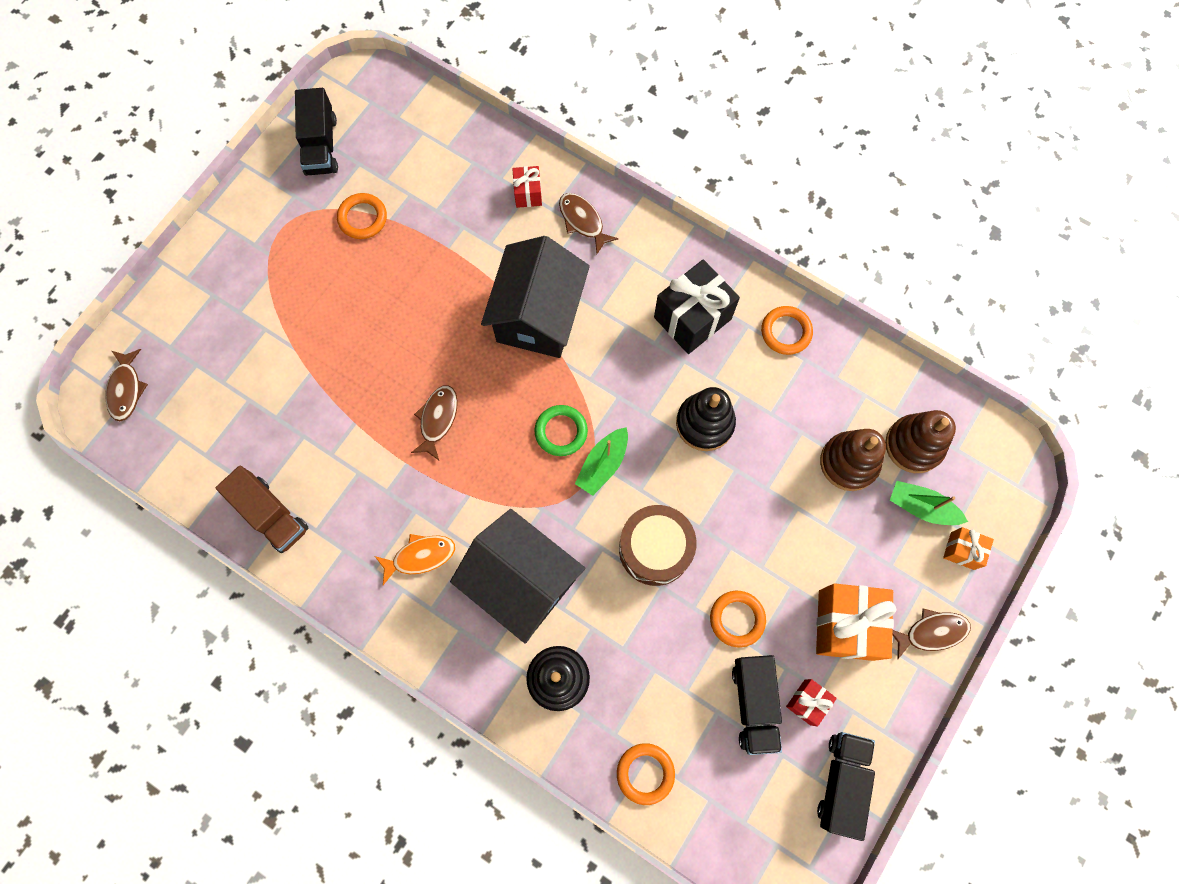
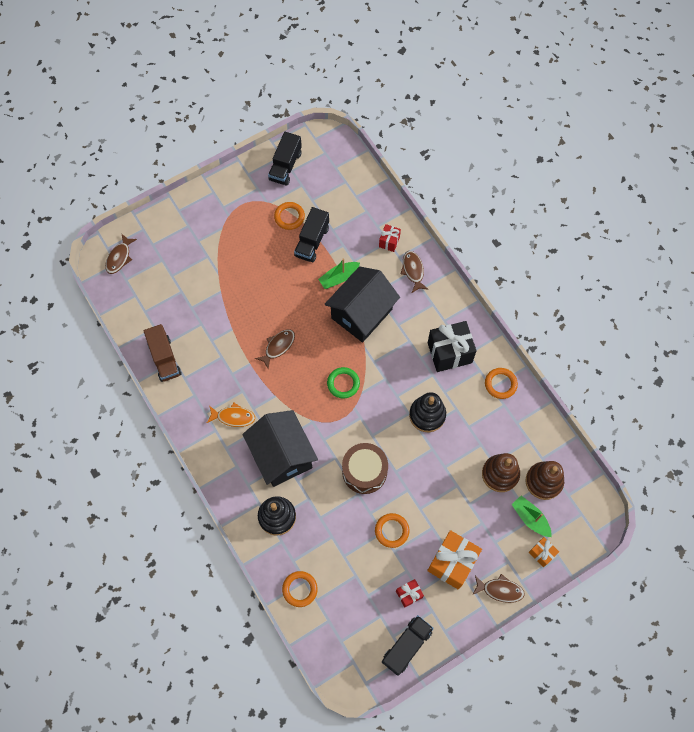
camera: 25 degrees right, 5 degrees down
green boat [575,427,628,496] -> green boat moved to [318,259,360,289]
black truck [732,655,782,755] -> black truck moved to [294,207,329,262]

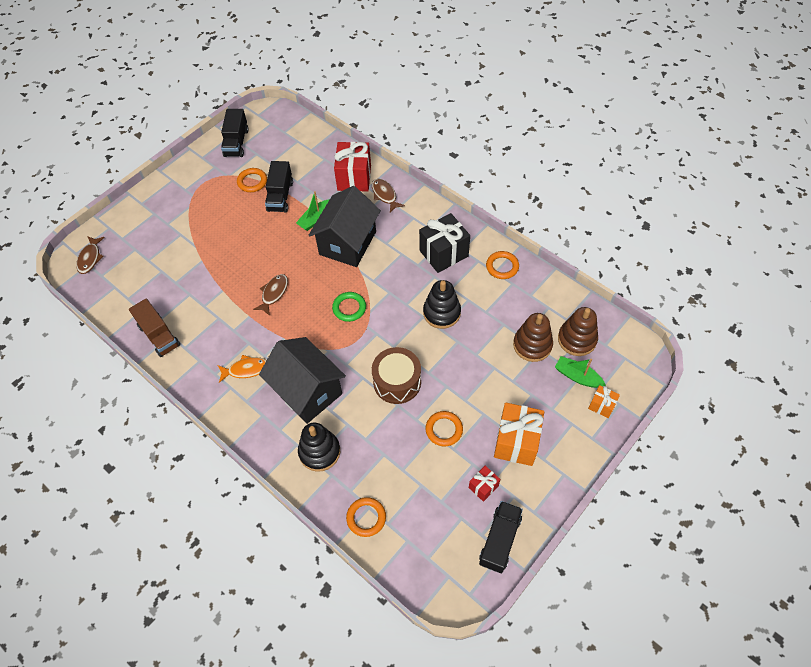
camera: 15 degrees left, 10 degrees down
red gift [379,224,401,252] -> red gift [334,142,371,191], size x1.96
brown fish [472,574,525,603] -> none

